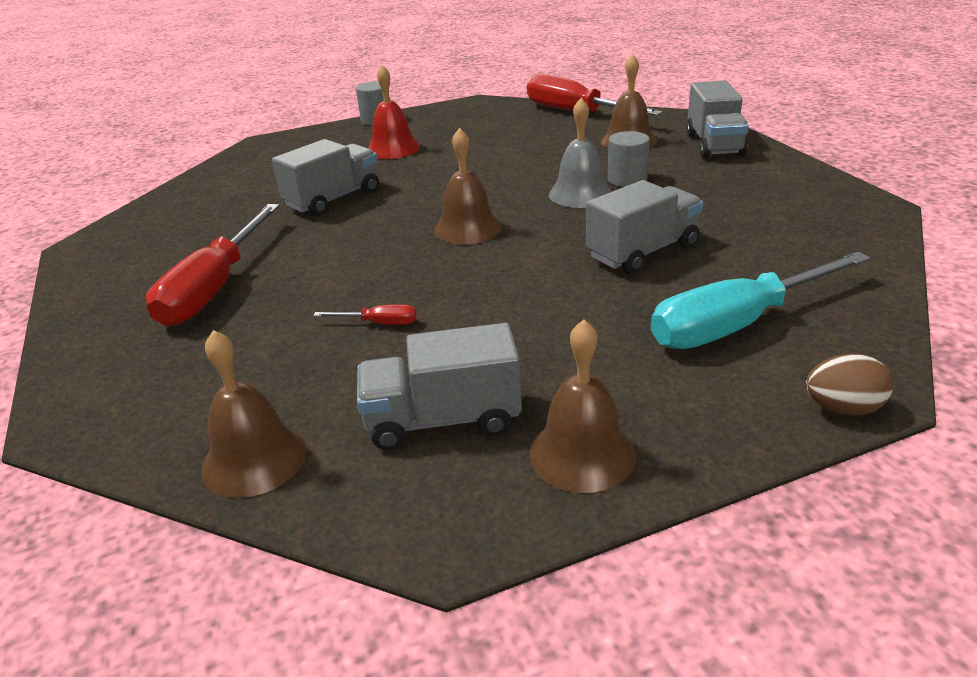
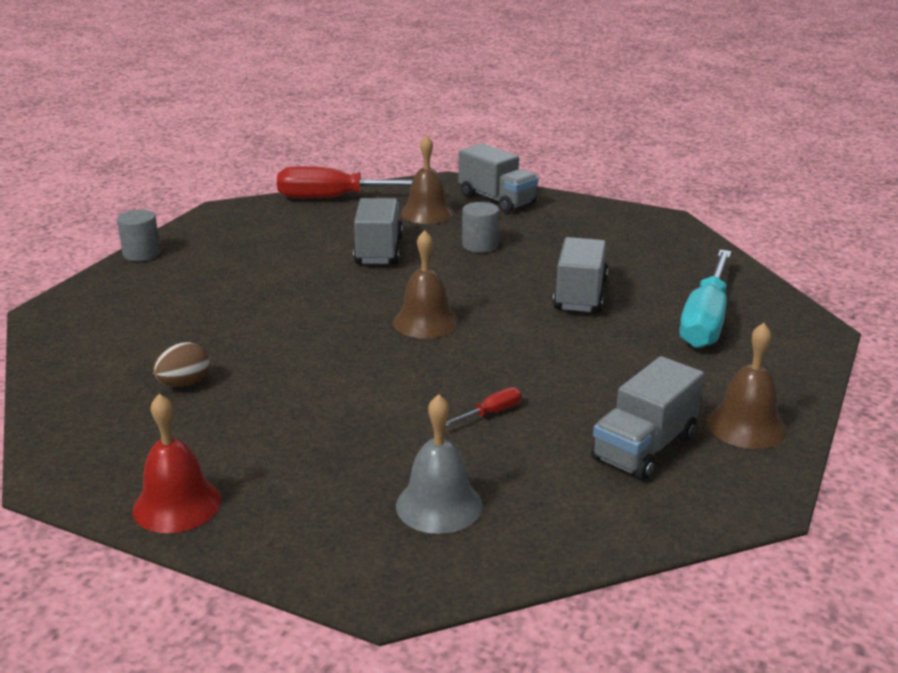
camera: 45 degrees left, 5 degrees down
red screwdriver [146,204,280,326] -> none
brown bell [202,330,307,498] -> none
grey truck [272,139,379,216] -> grey truck moved to [353,198,403,264]
red bell [368,65,420,159] -> red bell moved to [132,394,221,533]
grey bell [549,98,612,208] -> grey bell moved to [396,394,483,534]
brown egg [806,354,893,415] -> brown egg moved to [153,342,210,387]

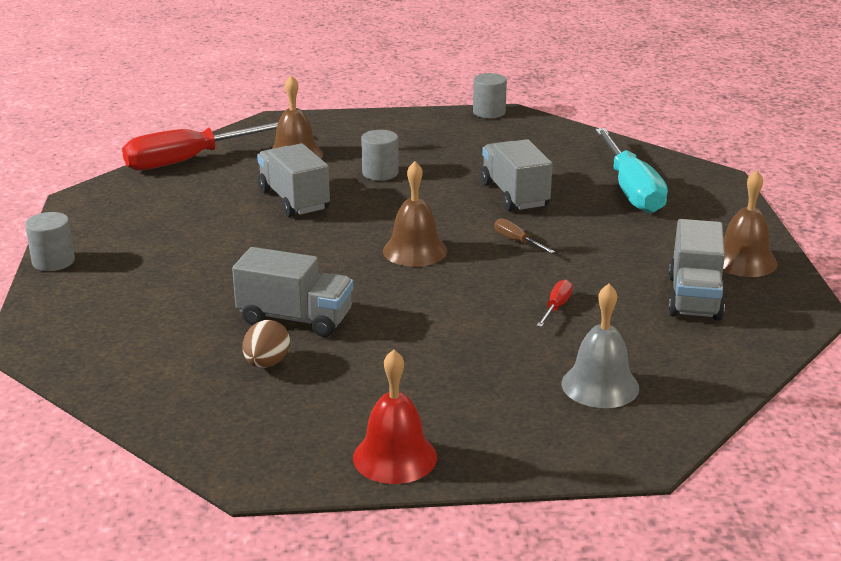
camera: 30 degrees left, 0 degrees up
grey truck [459,143,538,213] -> grey truck moved to [232,247,353,337]
none -> grey cylinder [473,73,507,118]
none -> brown screwdriver [494,218,555,253]

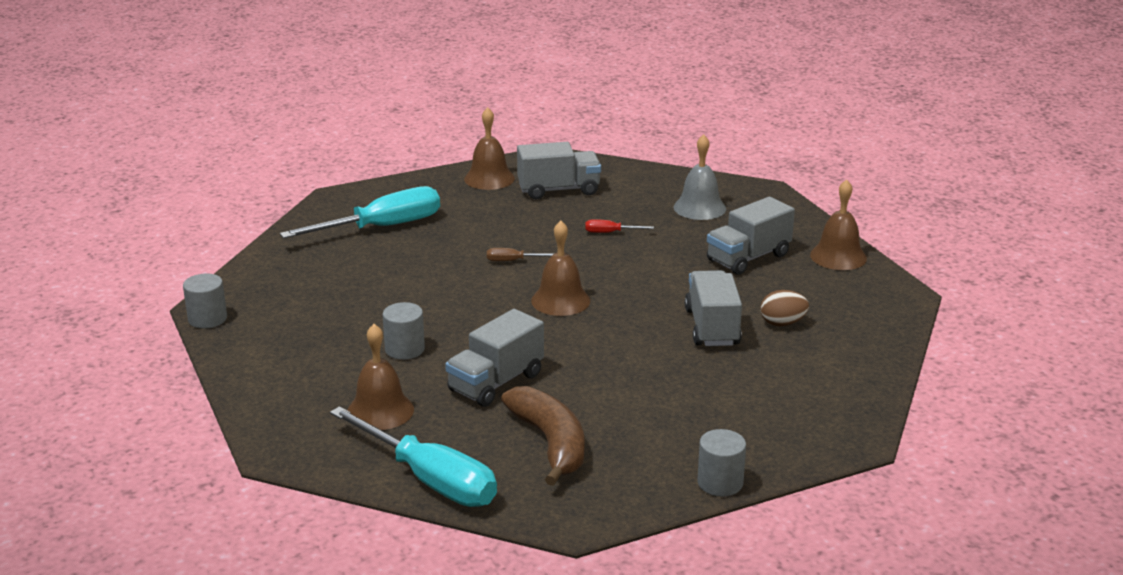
camera: 110 degrees left, 0 degrees up
red screwdriver [122,122,278,170] -> turquoise screwdriver [330,406,497,507]
red bell [353,349,437,484] -> brown bell [810,179,867,270]
grey truck [481,139,553,211] -> grey truck moved to [707,197,795,275]
brown screwdriver [494,218,555,253] -> brown screwdriver turned 60 degrees clockwise [487,248,553,261]
none -> brown banana [501,386,585,486]

